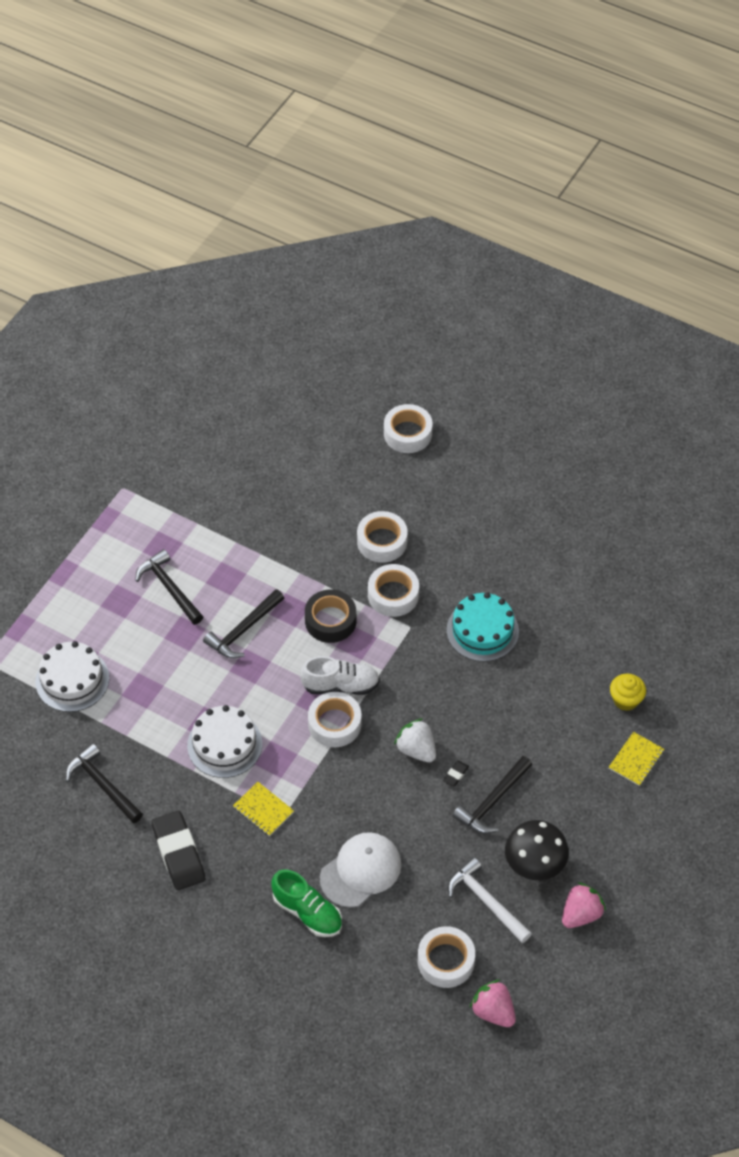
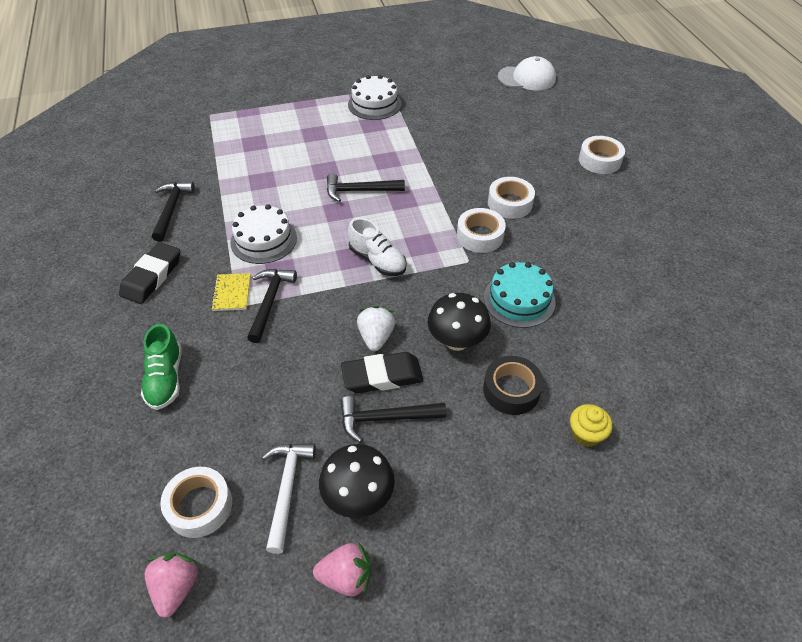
camera: 45 degrees right, 5 degrees down
white cake [35,641,109,712] -> white cake moved to [348,75,402,120]
black hammer [135,549,203,625] -> black hammer moved to [247,269,297,343]
black tape [305,590,356,643] -> black tape moved to [483,356,544,415]
white tape [308,692,362,747] -> none
white cap [320,832,401,908] -> white cap moved to [498,56,556,91]
black eraser [443,761,469,787] -> black eraser [341,352,423,393], size x2.41
yellow notebook [609,732,664,786] -> none
none -> black mushroom [428,293,491,351]

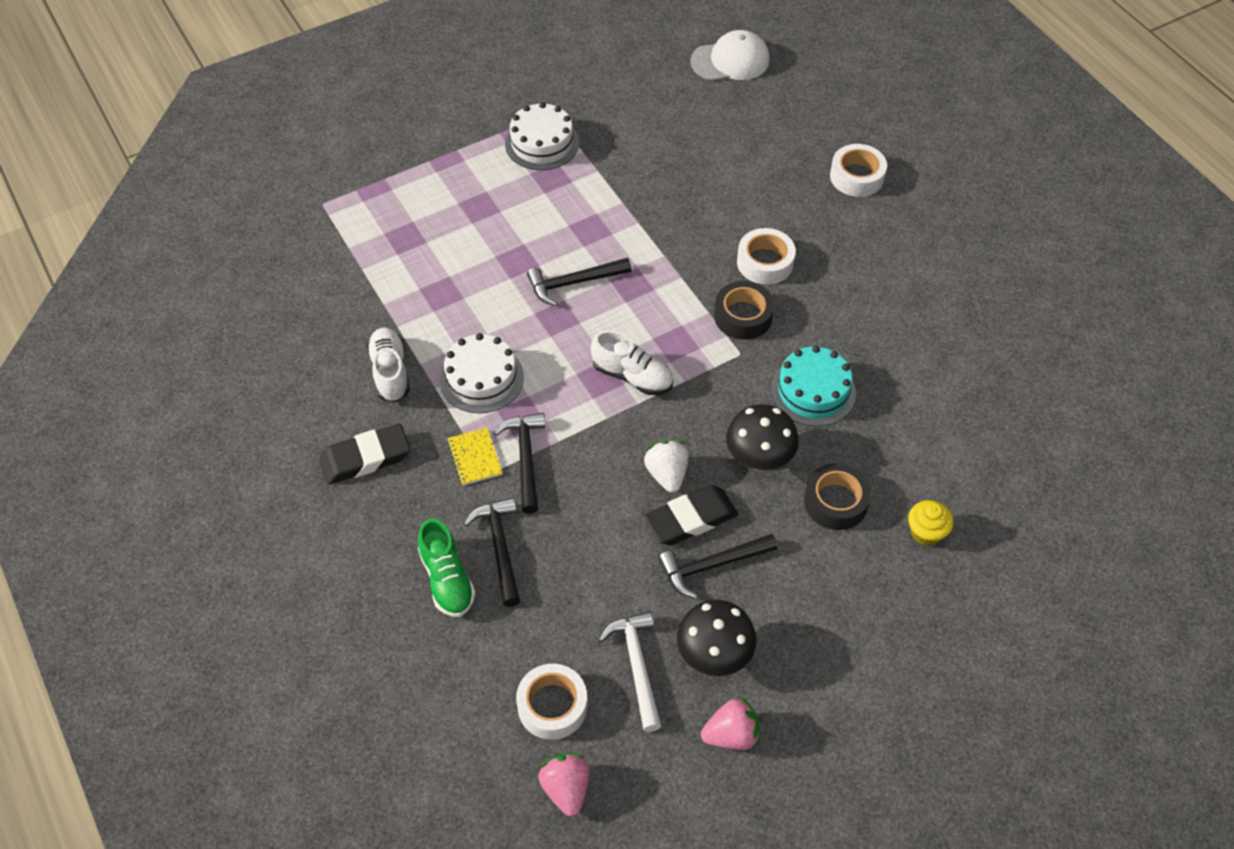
camera: 15 degrees left, 5 degrees up
black eraser [119,242,180,304] -> black eraser turned 60 degrees clockwise [319,424,410,485]
black hammer [152,182,195,242] -> black hammer moved to [464,497,520,607]
white tape [457,208,506,253] -> black tape [714,281,774,340]
none -> white shoe [366,328,410,402]

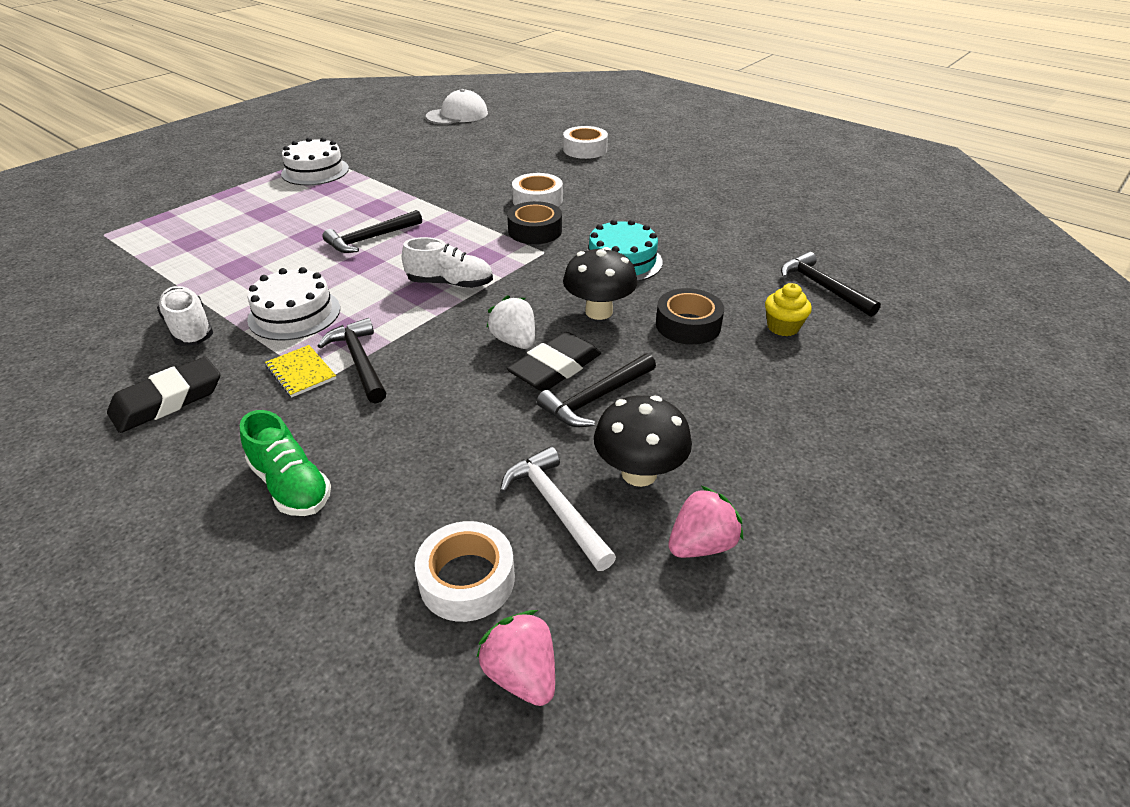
camera: 20 degrees left, 15 degrees down
black hammer [464,497,520,607] -> black hammer moved to [781,252,881,317]

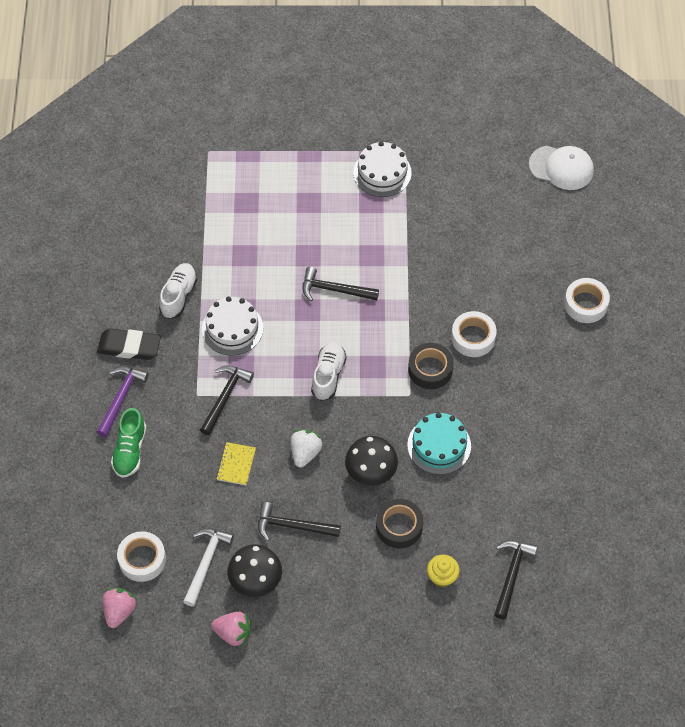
camera: 50 degrees right, 20 degrees up
yellow notebook [265,345,336,397] -> yellow notebook moved to [216,442,256,485]
white shoe [402,237,493,288] -> white shoe turned 135 degrees counterclockwise [311,342,347,401]
black eraser [507,332,601,392] -> none
none -> purple hammer [97,366,149,437]

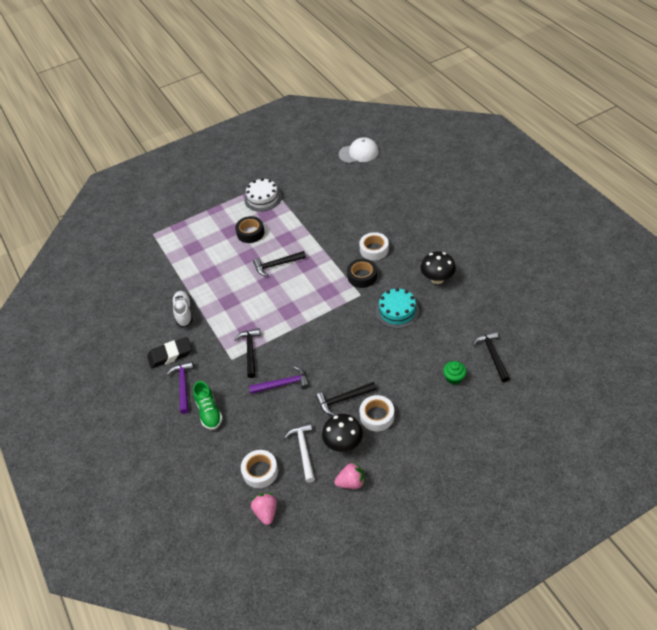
camera: 25 degrees left, 10 degrees down
white cake [202,296,263,356] -> none
yellow notebook [216,442,256,485] -> purple hammer [249,366,309,394]
white strawberry [291,429,323,467] -> none
white shoe [311,342,347,401] -> none
black mushroom [345,436,398,486] -> black mushroom moved to [421,251,456,284]
black tape [376,499,423,549] -> black tape moved to [235,216,265,243]
yellow cupcake [427,555,460,587] -> green cupcake [443,361,466,385]
white tape [564,278,610,323] -> white tape moved to [360,395,394,431]

